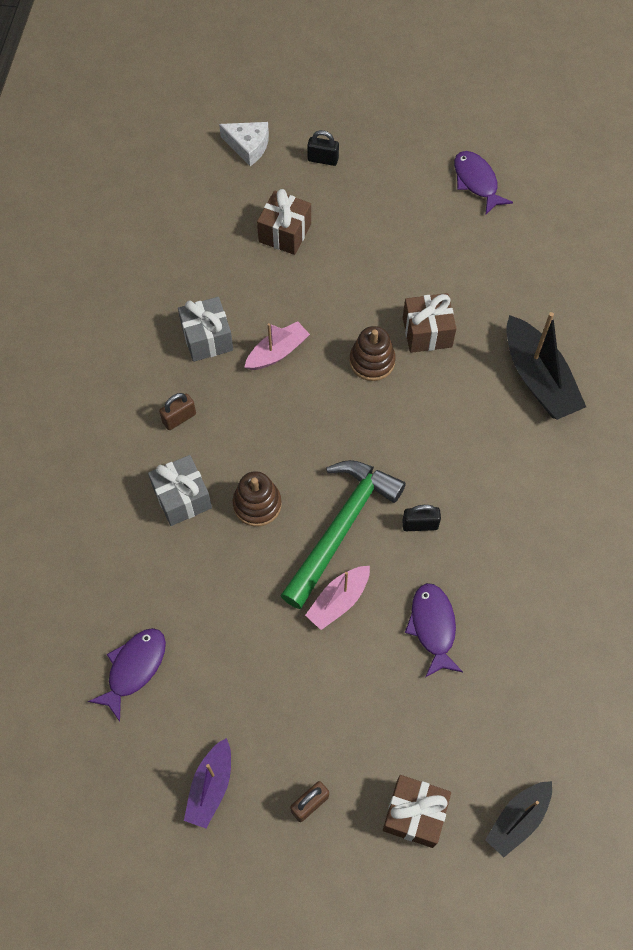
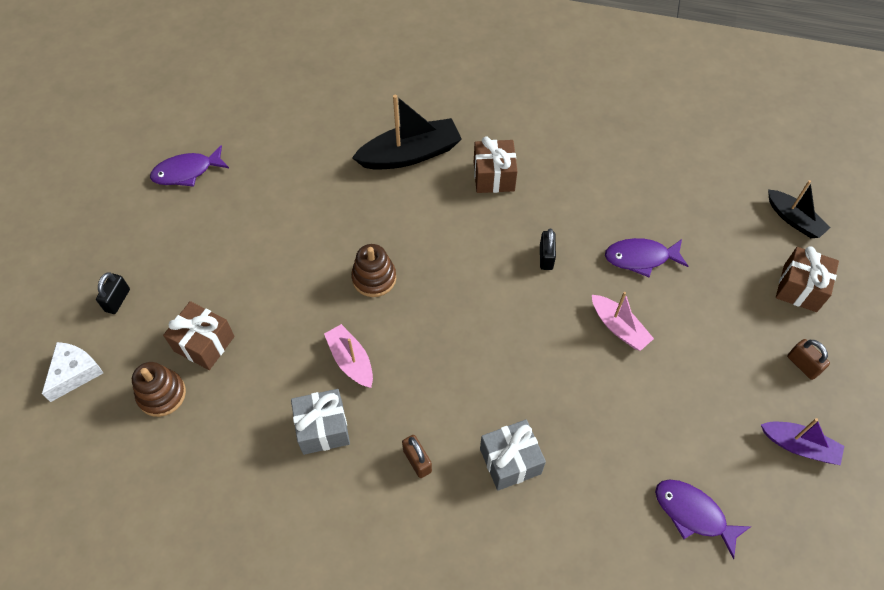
camera: 85 degrees left, 5 degrees down
brown stacking toy [232,471,282,527] -> brown stacking toy moved to [132,362,186,417]
green hammer [280,460,406,609] -> none
brown gift [403,293,457,353] -> brown gift moved to [474,136,517,193]

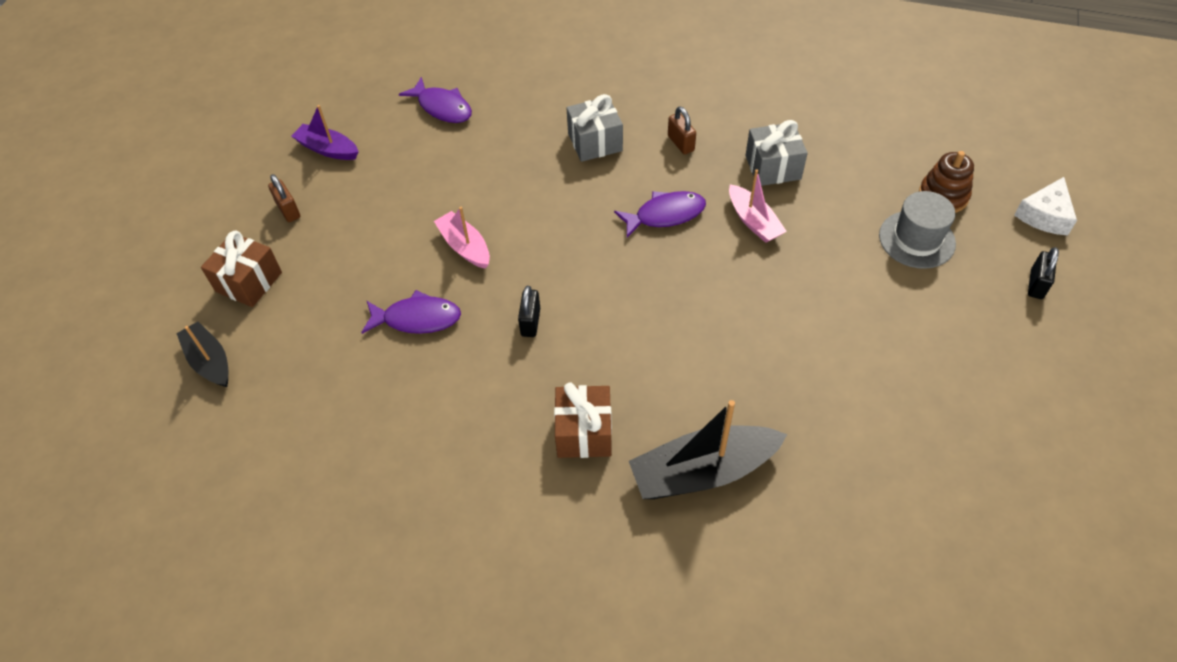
camera: 175 degrees left, 5 degrees down
purple fish [150,145,229,187] -> purple fish moved to [614,191,706,238]
brown gift [163,301,235,370] -> grey hat [879,191,956,269]
brown stacking toy [351,244,396,297] -> none

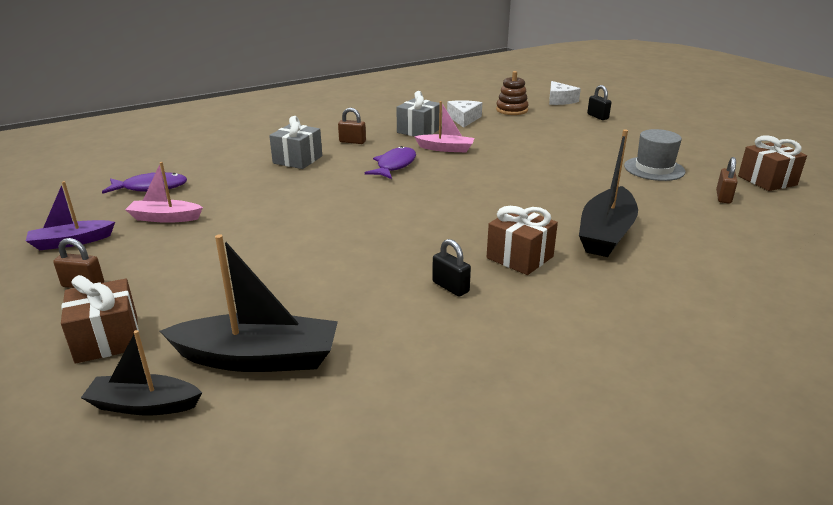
camera: 50 degrees left, 25 degrees down
purple fish [361,290,461,334] -> none
pink boat [434,207,490,269] -> pink boat moved to [125,162,203,223]
black padlock [518,286,540,337] -> black padlock moved to [432,239,471,297]
grey hat [879,191,956,269] -> grey hat moved to [624,129,685,181]
none -> black boat [160,234,338,372]
none -> white cheese [447,100,482,128]
none -> brown padlock [716,157,738,203]
none -> brown gift [738,135,807,191]

